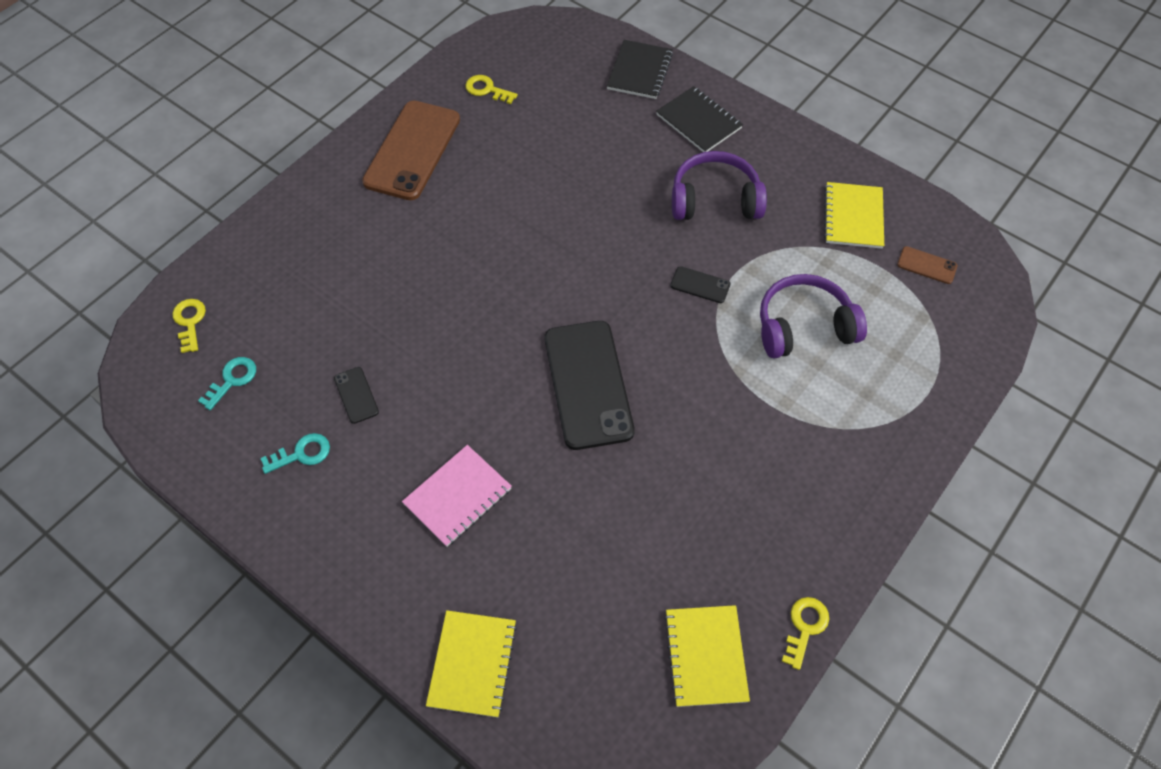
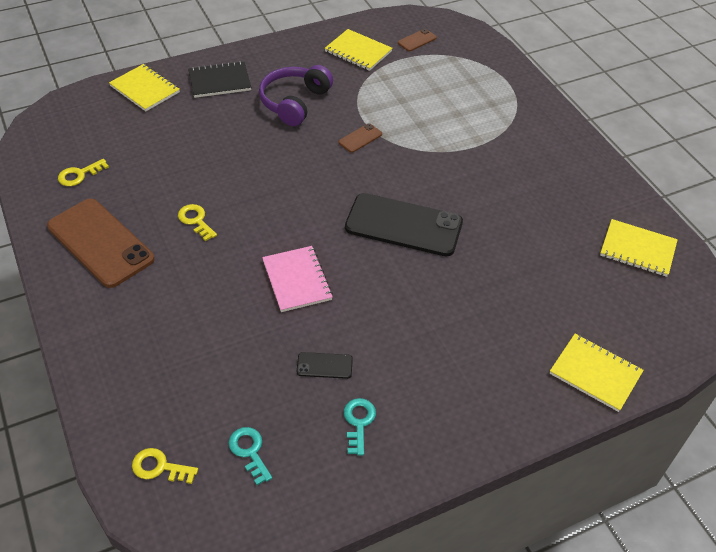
camera: 65 degrees left, 10 degrees down
pink notebook [402,445,512,547] -> pink notebook moved to [262,246,333,312]
black notebook [607,40,673,99] -> yellow notebook [109,64,180,111]
black phone [671,266,730,303] -> brown phone [338,123,382,153]
purple headphones [760,274,867,359] -> none
yellow key [782,597,829,670] -> yellow key moved to [178,204,217,241]

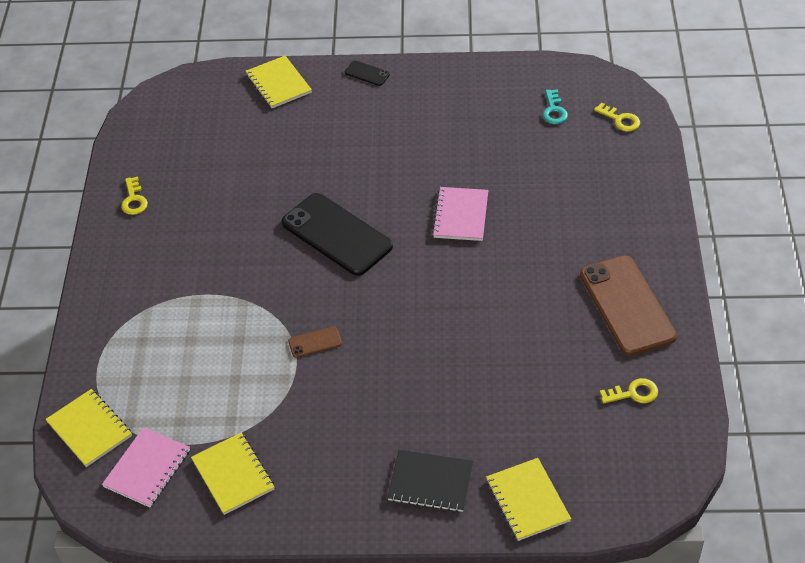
camera: 150 degrees left, 0 degrees up
yellow key [178,204,217,241] -> yellow key moved to [121,177,148,215]
purple headphones [259,65,333,126] -> none
black phone [297,352,353,379] -> black phone moved to [345,61,390,86]
turquoise key [344,398,376,456] -> none
brown phone [398,29,437,51] -> pink notebook [102,427,190,507]
yellow notebook [600,219,678,277] -> yellow notebook moved to [46,389,132,467]

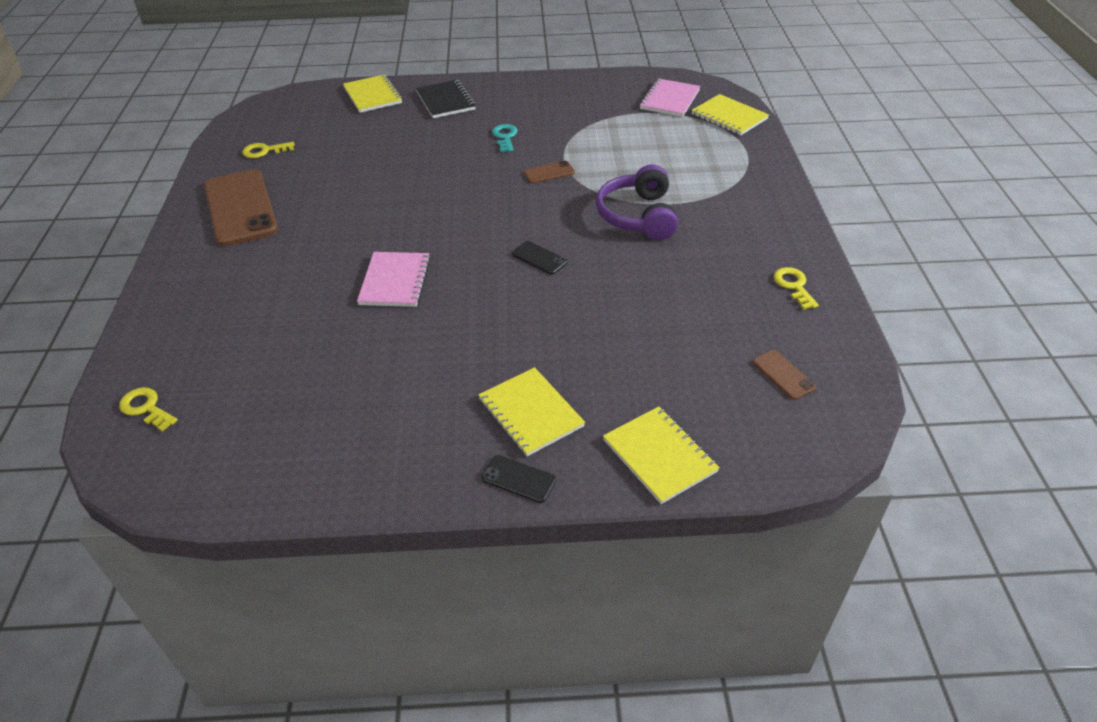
camera: 175 degrees right, 5 degrees down
yellow notebook [191,433,274,515] -> yellow notebook moved to [478,367,585,456]
black phone [282,193,393,276] -> black phone [512,241,568,275], size x0.43
black notebook [387,450,473,512] -> black notebook turned 60 degrees clockwise [416,80,476,118]
turquoise key [543,89,568,124] -> turquoise key moved to [492,124,518,152]
none -> purple headphones [596,164,678,240]
none -> brown phone [753,350,816,400]

